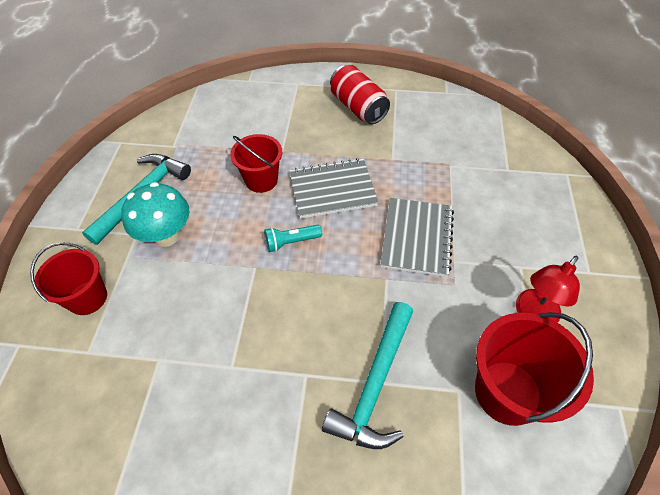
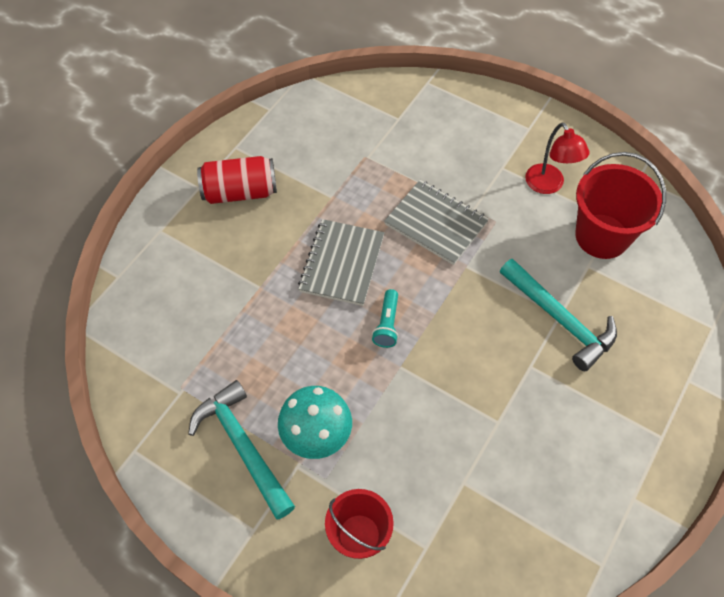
camera: 65 degrees left, 5 degrees up
red bucket [230,134,282,193] -> none

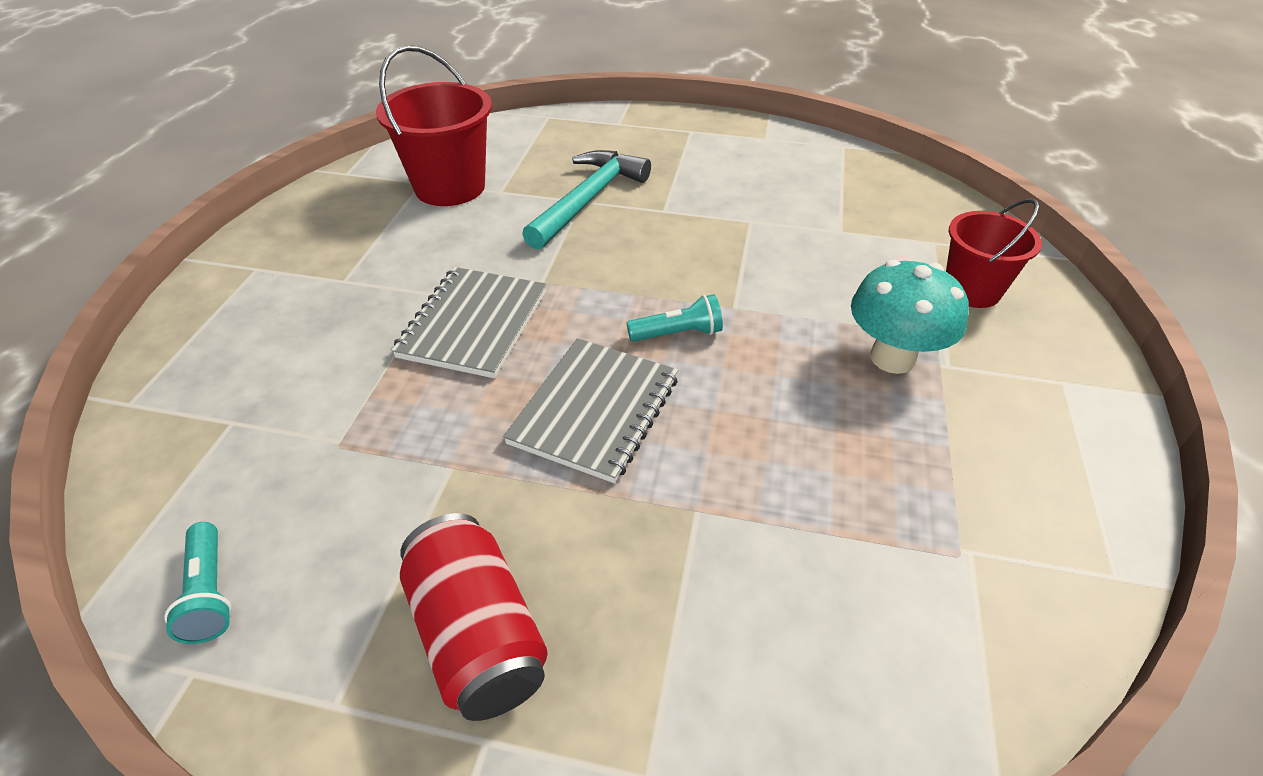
camera: 110 degrees left, 15 degrees down
turquoise hammer [188,380,295,519] -> none
grey notebook [298,219,384,306] -> grey notebook turned 60 degrees counterclockwise [503,338,678,483]
red lamp [525,122,590,194] -> none
none -> turquoise flashlight [164,522,232,644]

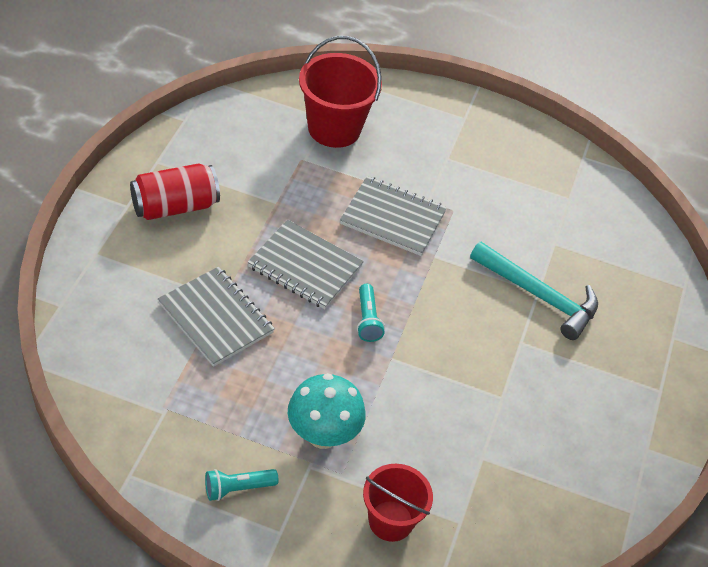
camera: 90 degrees right, 5 degrees up
turquoise flashlight [164,522,232,644] -> turquoise flashlight moved to [205,469,279,501]
red bucket [376,45,492,206] -> red bucket moved to [299,36,382,148]
none -> grey notebook [158,267,275,367]

